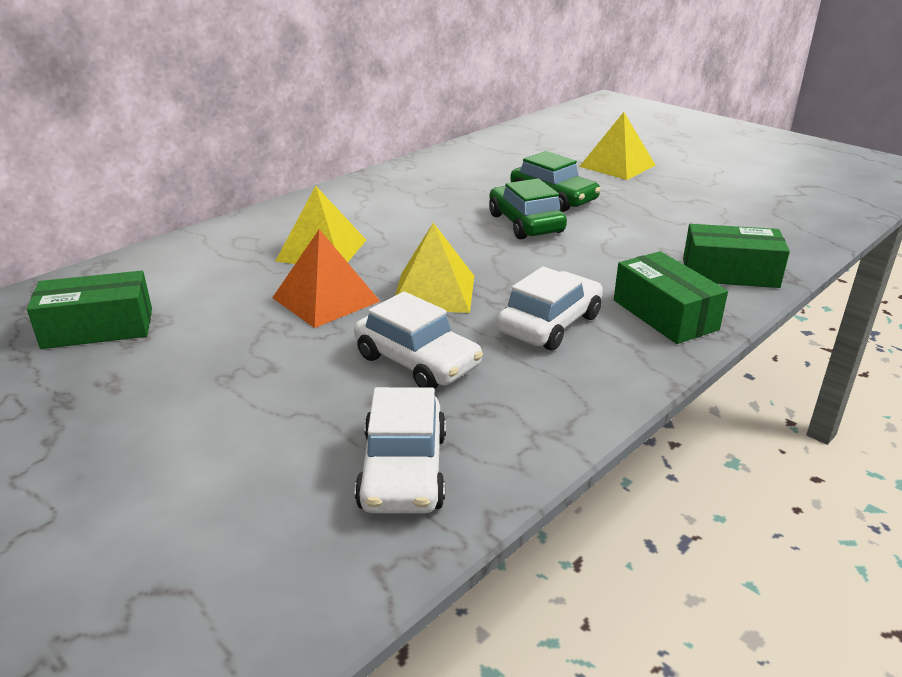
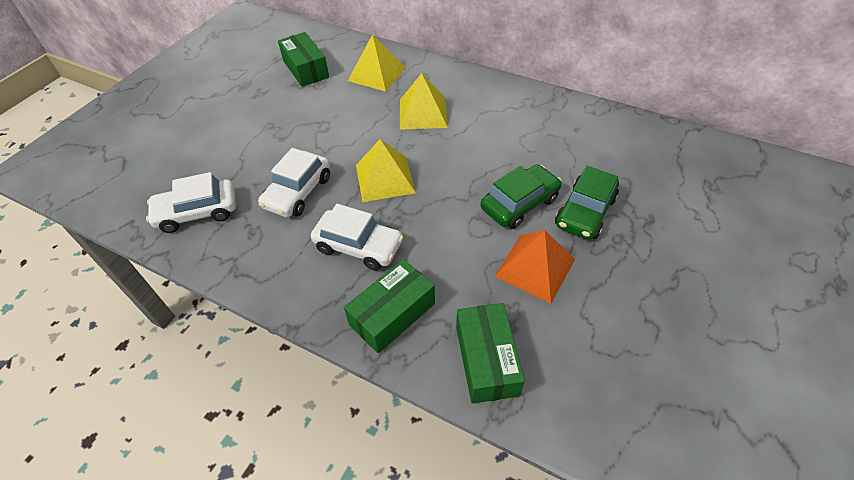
camera: 75 degrees right, 20 degrees up
orange pyramid [272,229,380,328] -> orange pyramid moved to [494,230,575,304]
yellow pyramid [579,112,655,180] -> yellow pyramid moved to [348,34,406,92]

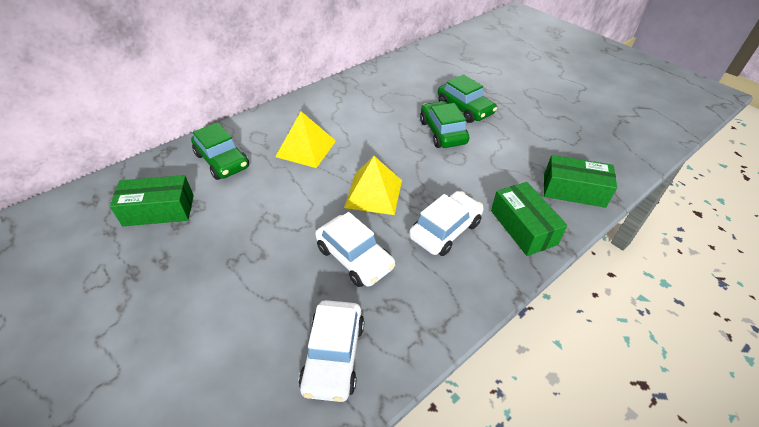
camera: 70 degrees left, 5 degrees down
yellow pyramid [348,34,406,92] -> green car [191,122,249,180]
orange pyramid [494,230,575,304] -> none

